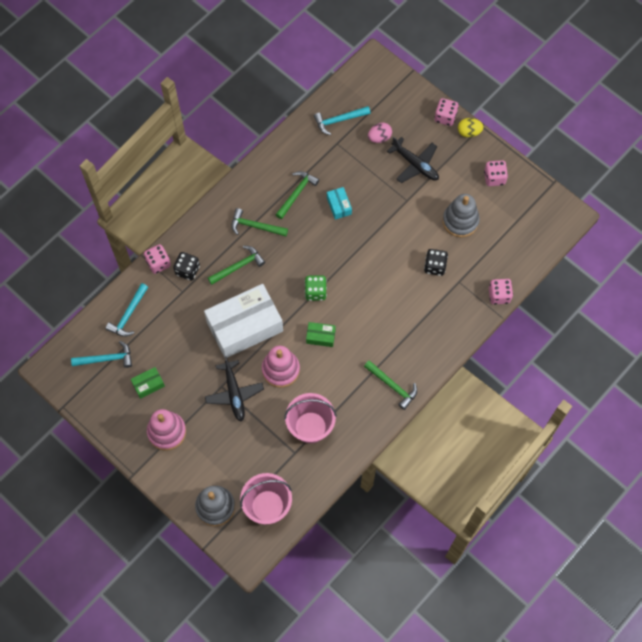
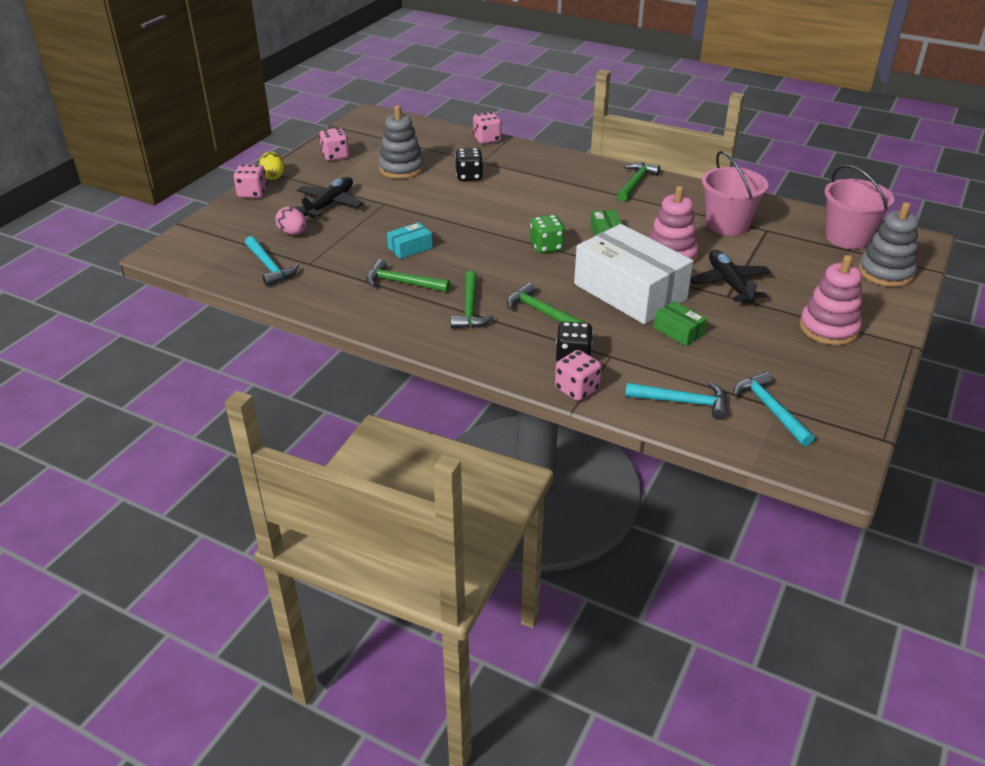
camera: 105 degrees left, 30 degrees down
green box [131,367,165,399] -> green box moved to [654,301,707,346]
black plane [205,356,264,422] -> black plane turned 75 degrees counterclockwise [690,250,771,303]

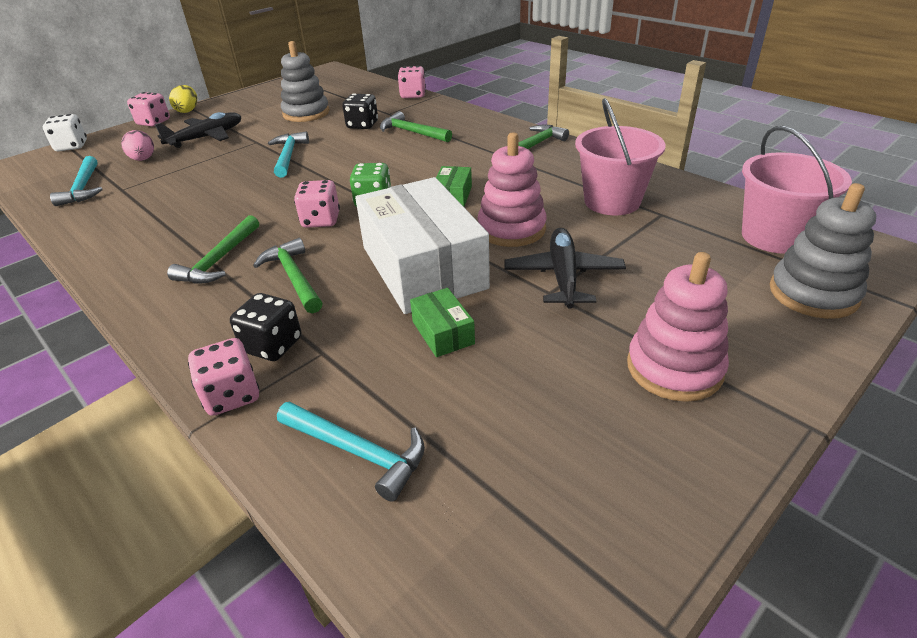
camera: 20 degrees right, 0 degrees up
pink dice [319,128,349,161] -> pink dice moved to [294,180,340,228]
green hammer [366,259,450,292] -> green hammer moved to [380,111,452,142]
turquoise box [387,222,433,259] -> none
turquoise hammer [734,372,815,446] -> turquoise hammer moved to [268,131,309,178]
none -> white dice [43,114,87,152]

